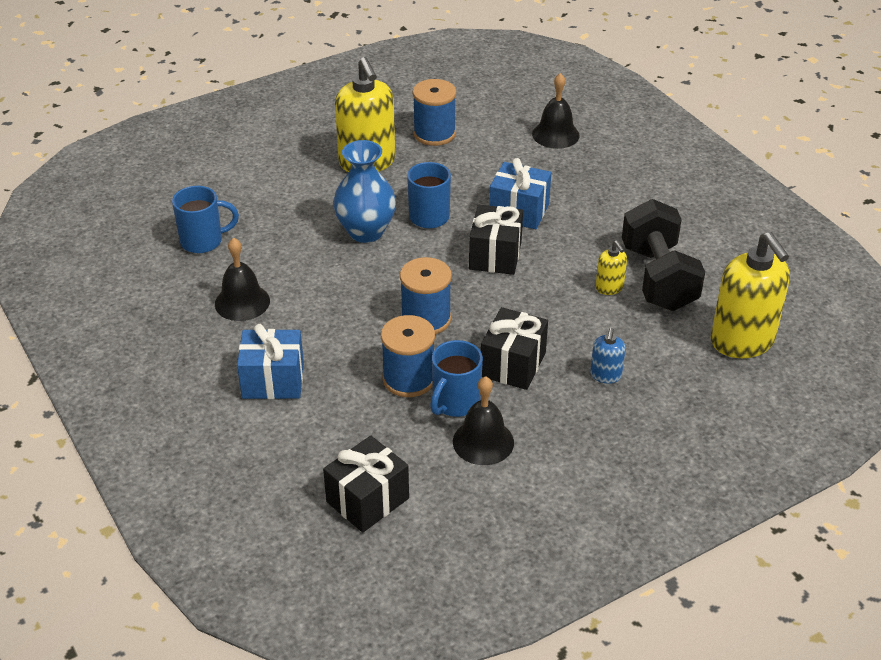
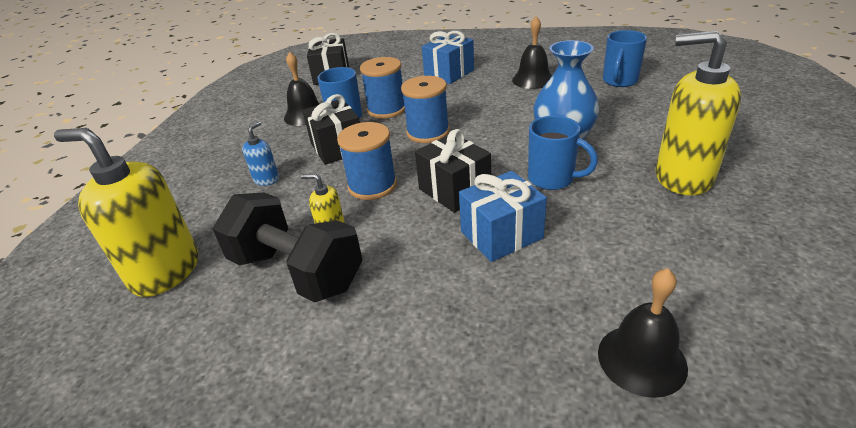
camera: 135 degrees right, 5 degrees down
blue spool [412,79,456,146] -> blue spool moved to [337,122,397,200]
blue soap dispenser [590,328,626,384] -> blue soap dispenser turned 60 degrees clockwise [242,121,279,186]

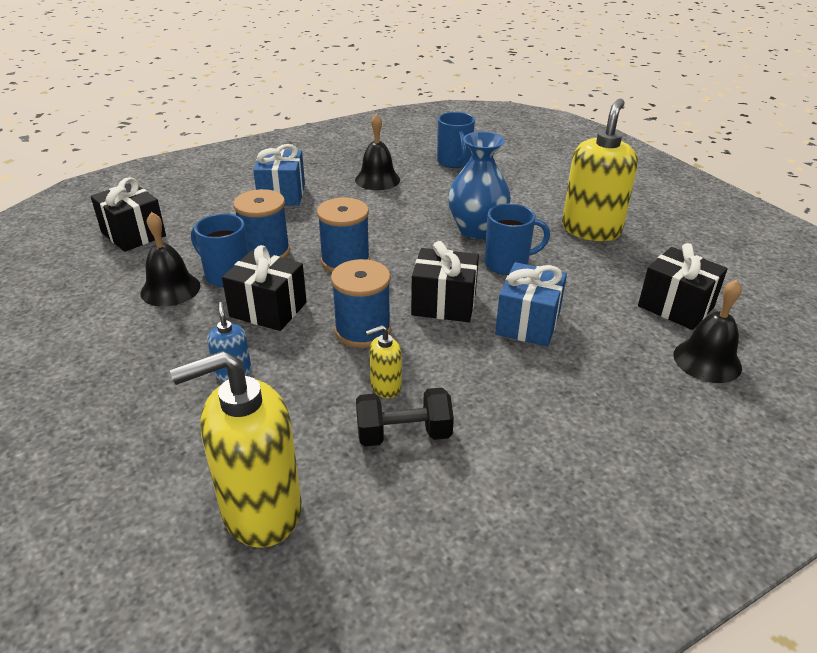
camera: 45 degrees left, 0 degrees up
black dumbbell [213,192,363,303] -> black dumbbell [356,388,454,447], size x0.61
yellow soap dispenser [656,31,741,195] -> yellow soap dispenser turned 135 degrees clockwise [562,99,638,241]
none -> black gift [638,243,728,330]

